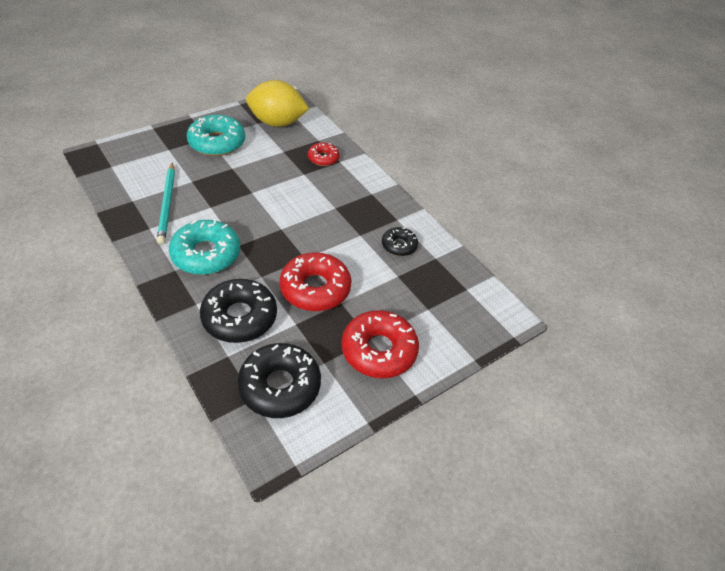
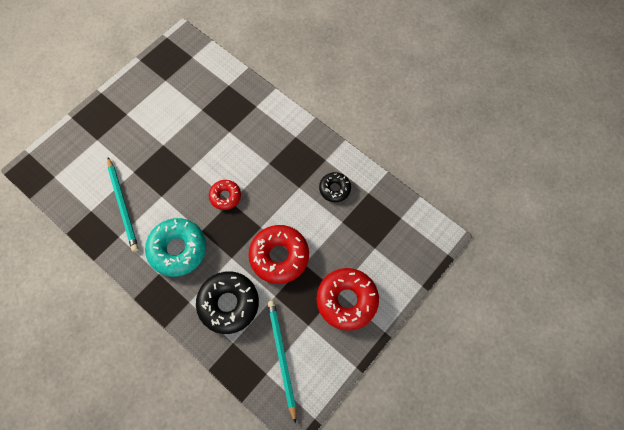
camera: 10 degrees left, 20 degrees up
turquoise donut [187,115,245,156] -> none
black donut [237,343,321,418] -> turquoise pencil [267,300,296,424]
yellow lemon [246,80,309,127] -> none
red donut [308,143,340,166] -> red donut moved to [209,180,241,210]

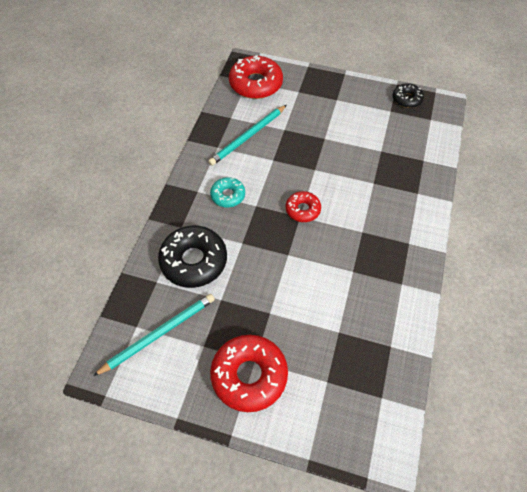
camera: 65 degrees right, 10 degrees down
turquoise donut [145,218,206,277] -> turquoise donut [210,177,245,207], size x0.56
red donut [249,225,309,284] -> red donut moved to [229,55,283,99]
black donut [319,172,351,202] -> black donut moved to [393,83,424,108]

